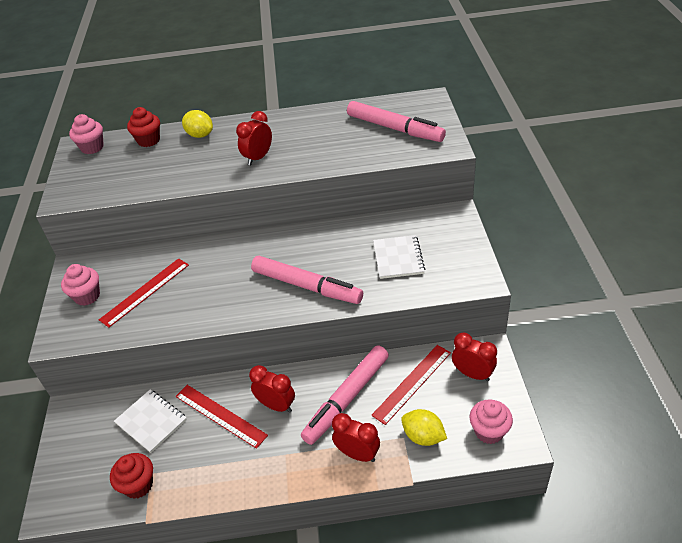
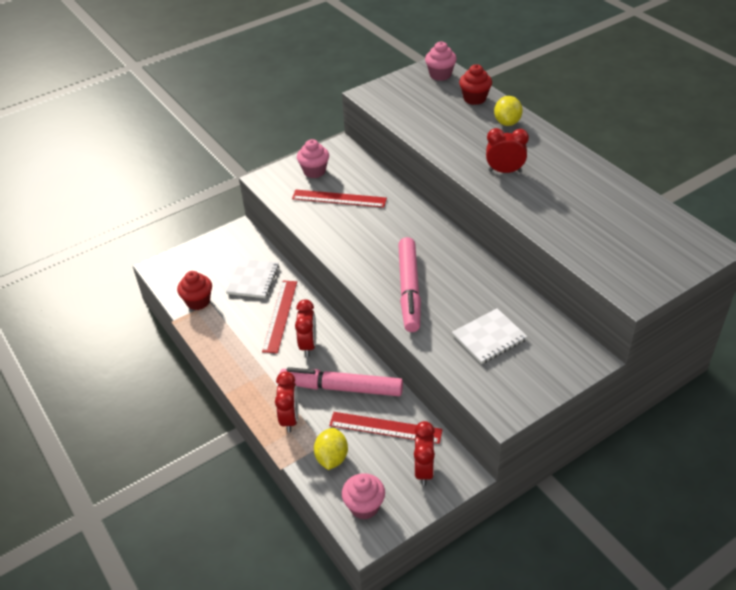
camera: 60 degrees right, 0 degrees up
pink marker [347,101,446,142] -> none

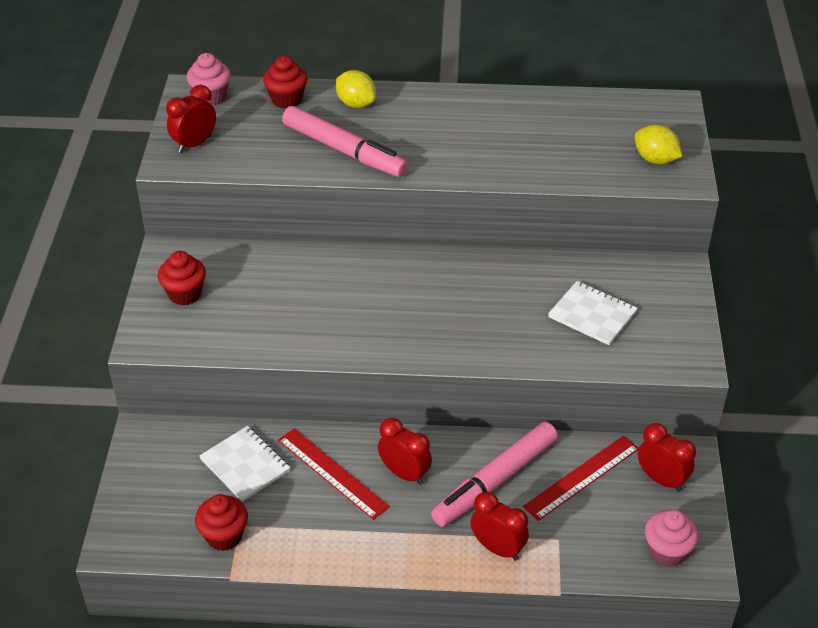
camera: 55 degrees left, 0 degrees up
red ruler [292,190,387,208] -> none
pink cupcake [297,139,329,178] -> red cupcake [158,251,206,306]
yellow lemon [314,428,348,470] -> yellow lemon moved to [635,125,682,164]
pink marker [398,237,421,332] -> pink marker moved to [282,106,408,177]
white notebook [452,308,528,364] -> white notebook turned 60 degrees counterclockwise [548,281,638,345]
red clock [486,128,529,173] -> red clock moved to [166,85,216,153]

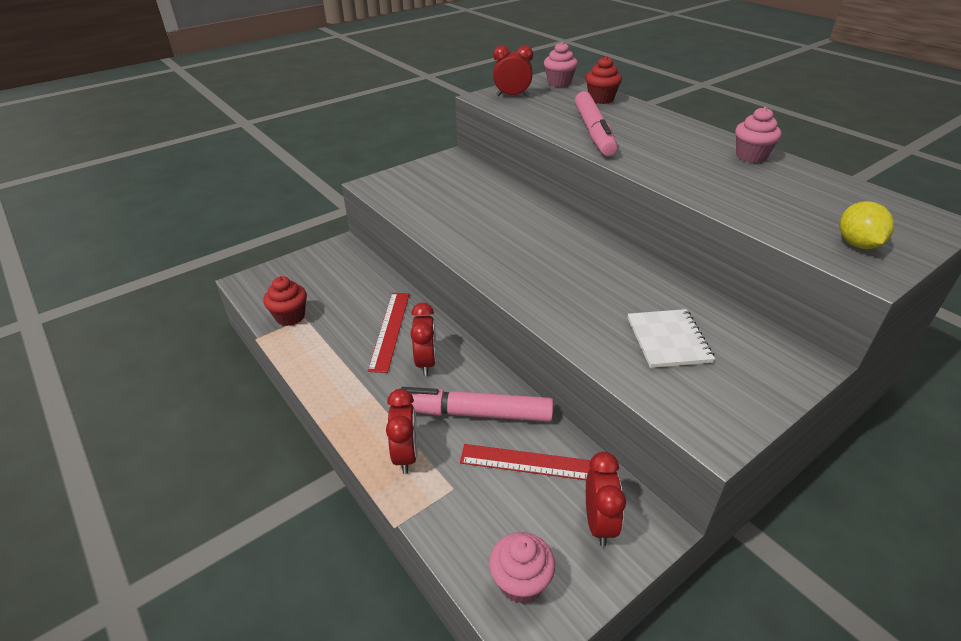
camera: 50 degrees right, 5 degrees down
red cupcake [158,251,206,306] -> none
white notebook [199,426,290,502] -> none
yellow lemon [336,70,376,108] -> none
none -> pink cupcake [735,107,782,163]

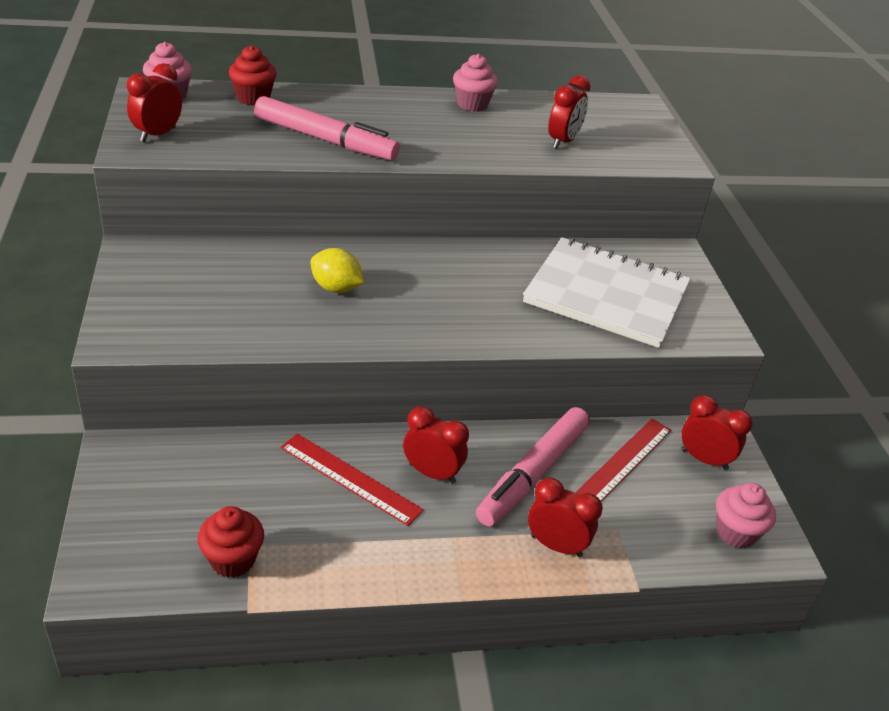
camera: 65 degrees left, 0 degrees up
white notebook [628,309,715,368] -> white notebook [523,237,691,348], size x1.90
yellow lemon [839,201,894,249] -> yellow lemon moved to [310,248,364,293]
none -> red clock [548,75,591,149]

